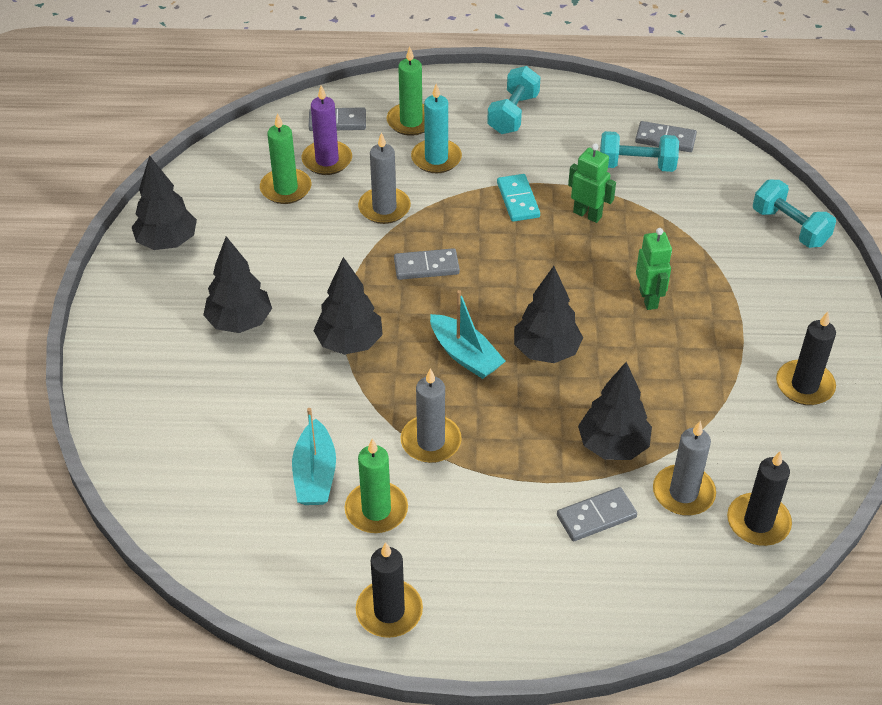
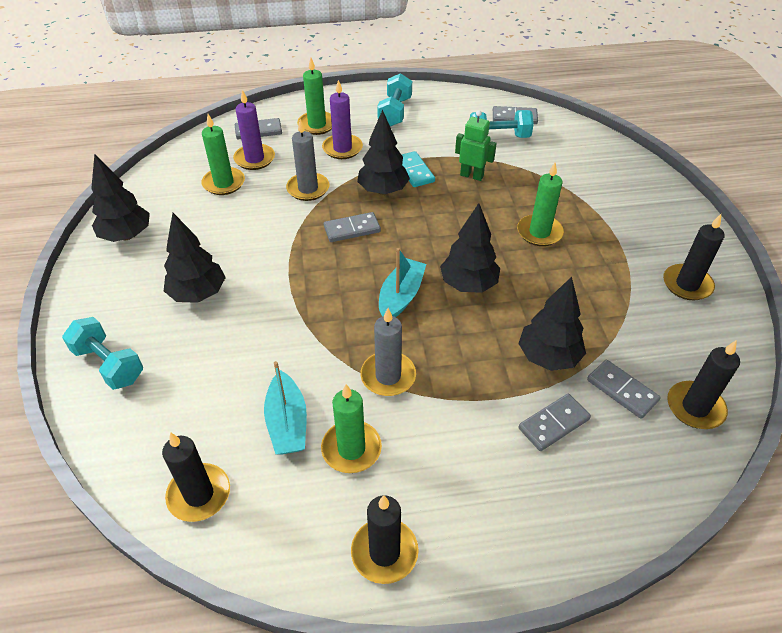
camera: 10 degrees left, 0 degrees up
black tree [313,257,383,355] -> black tree moved to [357,110,410,195]
turquoise candle [411,83,462,173] -> purple candle [322,80,363,159]
turquoise boat [430,290,506,379] -> turquoise boat turned 105 degrees counterclockwise [379,248,426,317]
green robot [636,228,672,310] -> green candle [517,162,564,246]
grey candle [653,421,716,515] -> grey domino [587,360,661,419]
turquoise dumbbell [753,180,836,248] -> turquoise dumbbell moved to [62,317,143,390]
none -> black candle [162,432,230,522]

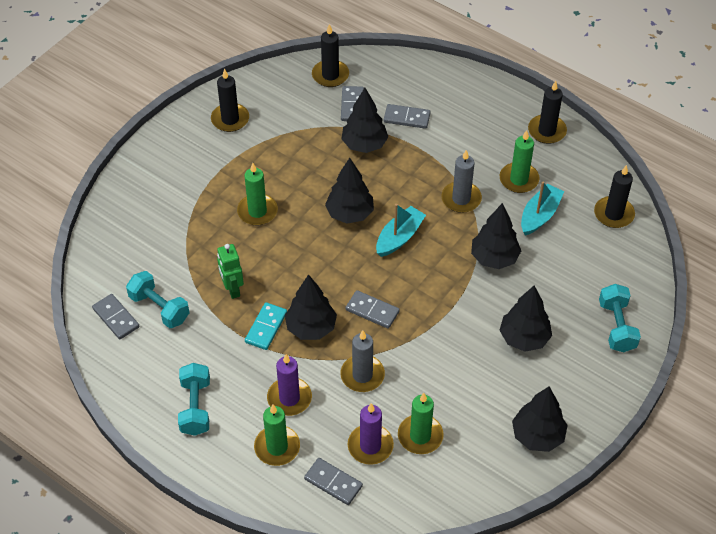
camera: 135 degrees left, 5 degrees up
turquoise dumbbell [377,73,412,126] -> turquoise dumbbell turned 60 degrees counterclockwise [178,363,210,436]
turquoise boat [379,248,426,317] -> turquoise boat turned 150 degrees clockwise [376,204,426,257]
none -> black tree [471,203,521,269]

